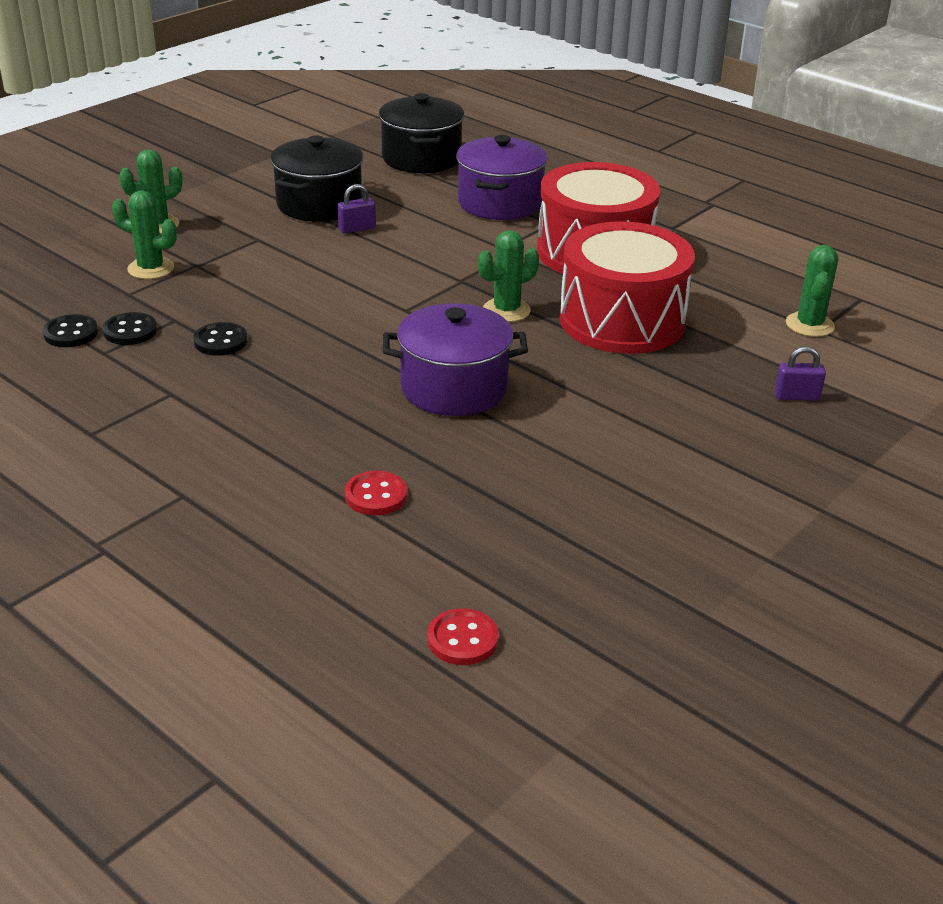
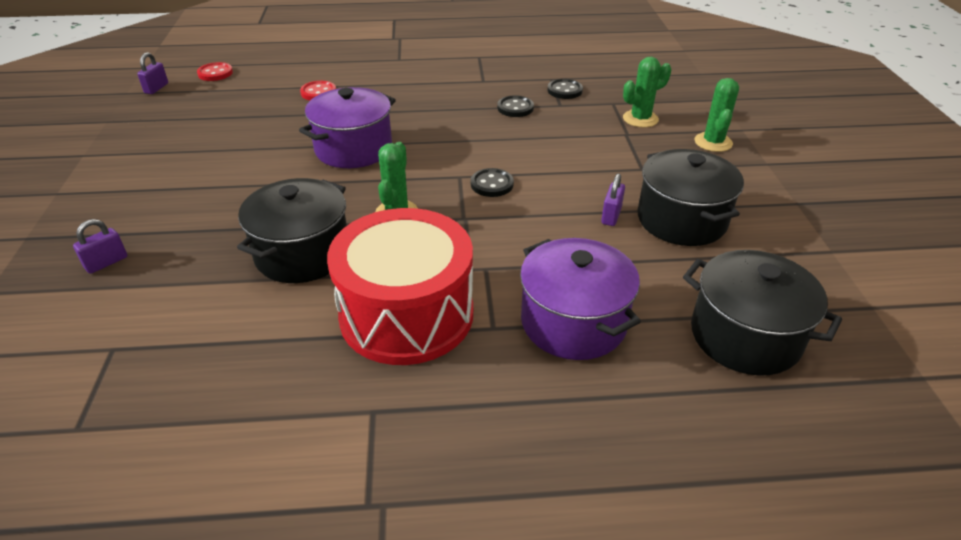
camera: 135 degrees right, 5 degrees up
black button [43,314,98,347] -> black button moved to [471,168,514,197]
red drum [560,221,695,354] -> black pot [237,178,347,283]
green cactus [786,245,838,337] -> none
none -> purple padlock [137,52,168,94]

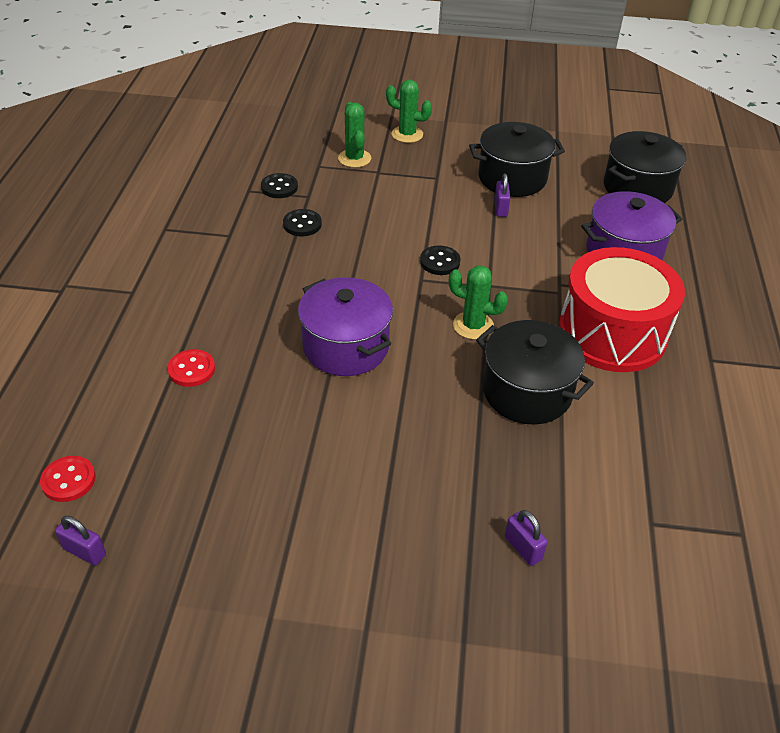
camera: 80 degrees left, 5 degrees up
purple padlock [601,173,625,226] -> purple padlock turned 60 degrees clockwise [494,174,510,217]

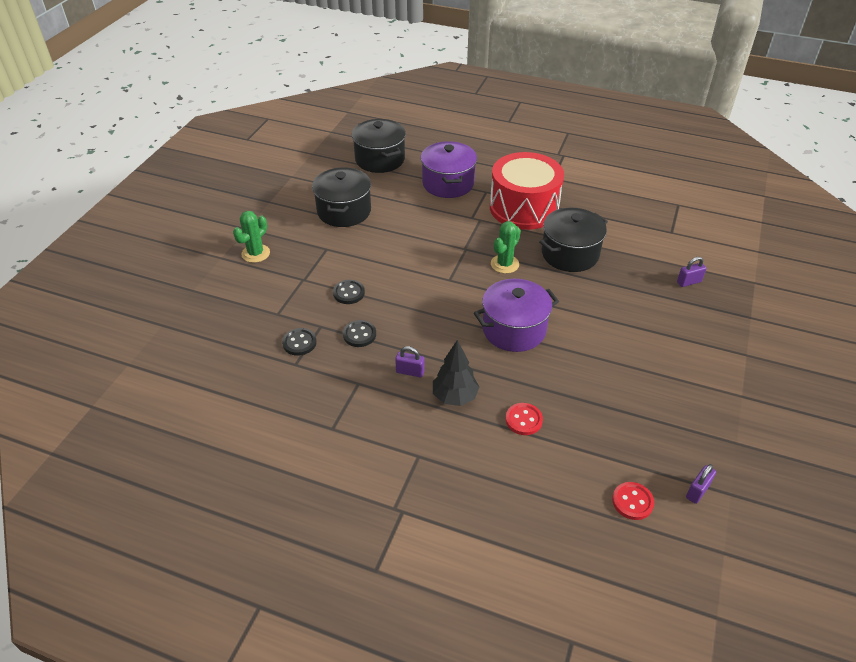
camera: 75 degrees left, 0 degrees up
green cactus [338,102,371,168] -> none
black button [420,245,461,275] -> black button moved to [333,280,365,304]
purple padlock [494,174,510,217] -> purple padlock moved to [395,346,425,378]
none -> black tree [433,340,479,406]

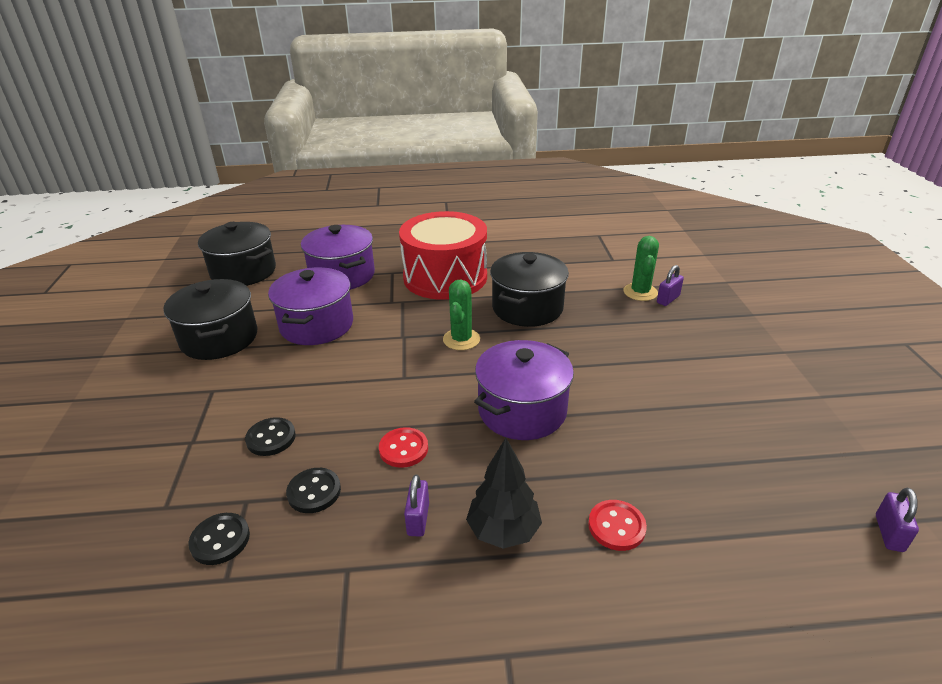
camera: 25 degrees left, 10 degrees down
green cactus [233,211,270,263] -> green cactus moved to [623,236,659,301]
purple padlock [395,346,425,378] -> purple padlock turned 75 degrees counterclockwise [404,475,429,537]
red button [612,482,654,520] -> red button moved to [379,427,428,468]
none -> purple pot [268,267,353,345]

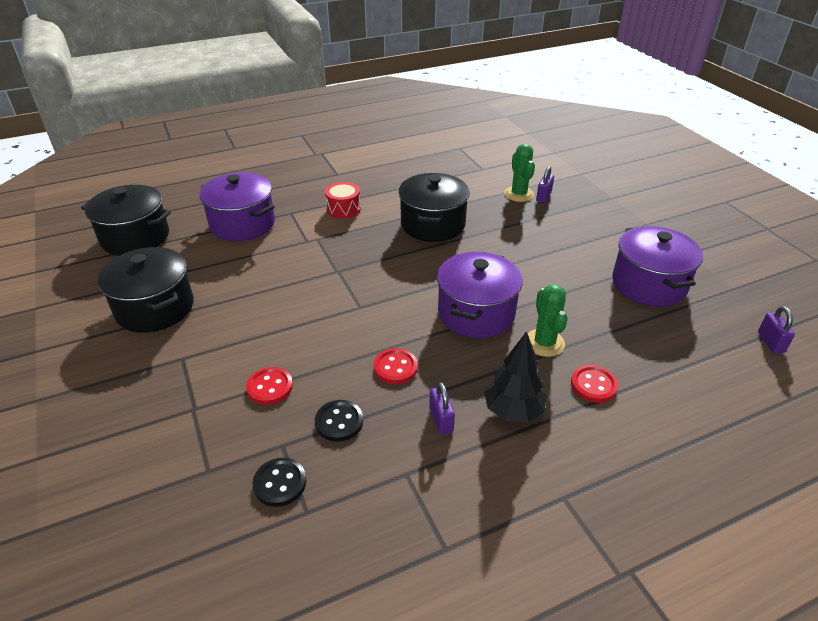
camera: 20 degrees left, 5 degrees up
black button [245,417,296,456] -> red button [246,367,293,405]
purple pot [268,267,353,345] -> purple pot moved to [612,226,703,307]
red drum [399,211,487,300] -> red drum [325,182,361,219], size x0.43
green cactus [443,279,480,350] -> green cactus moved to [528,284,568,357]

